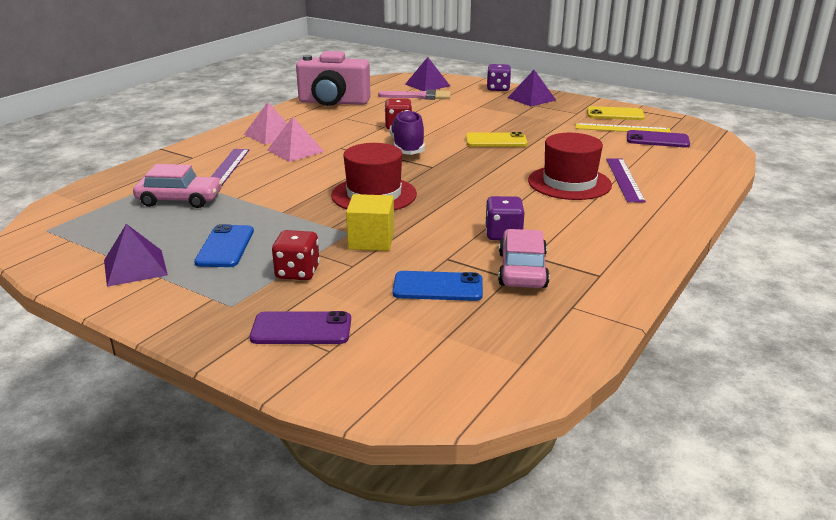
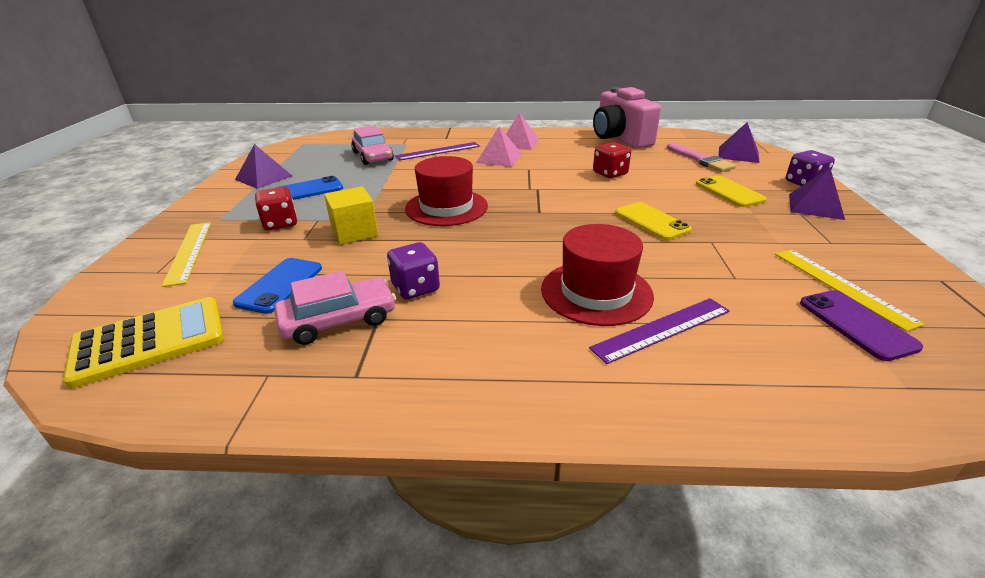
camera: 60 degrees right, 5 degrees up
purple phone [250,311,351,344] -> yellow ruler [162,222,211,287]
purple shoe [390,110,425,155] -> none
blue phone [393,271,483,301] -> blue phone turned 45 degrees clockwise [233,258,322,314]
yellow phone [587,106,645,120] -> yellow phone moved to [696,176,767,207]
none -> yellow calculator [63,297,224,388]

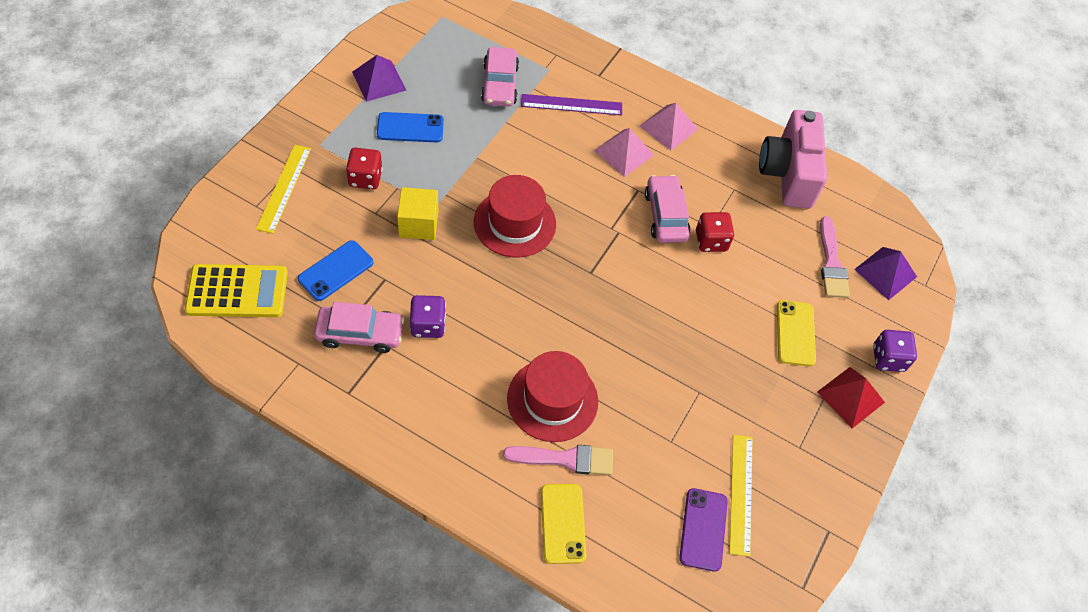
camera: 20 degrees right, 25 degrees up
purple ruler [589,298,730,364] -> pink brush [503,445,613,475]
yellow phone [615,202,692,240] -> yellow phone moved to [541,484,586,564]
purple pyramid [789,168,845,220] -> red pyramid [817,367,885,428]
none -> pink car [645,175,691,243]

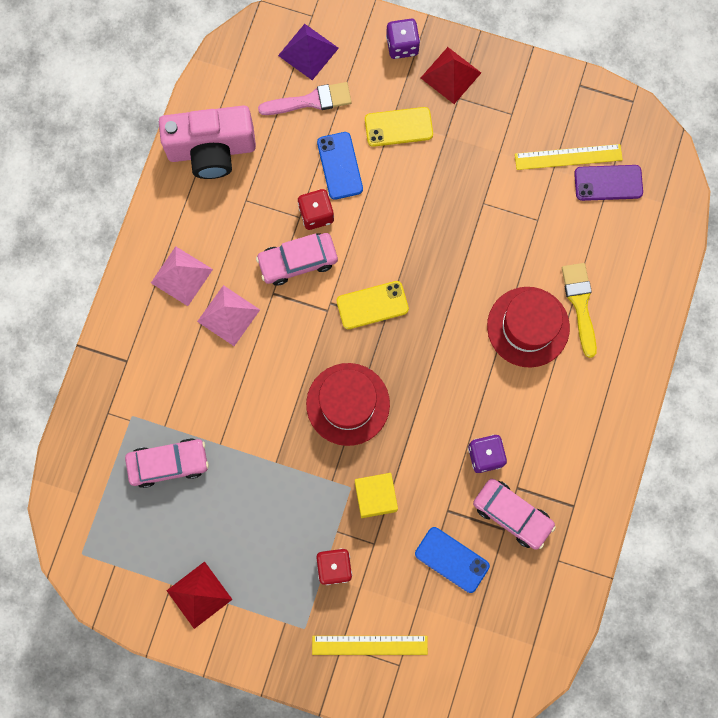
camera: 95 degrees left, 20 degrees up
yellow calculator [185,264,288,317] -> none
pink car [314,302,404,353] -> pink car turned 135 degrees clockwise [473,479,556,550]
purple pyramid [352,55,406,102] -> red pyramid [166,562,233,629]
blue phone [377,112,444,142] -> blue phone moved to [317,132,363,200]
pink brush [503,445,613,475] -> yellow brush [562,263,597,358]
purple ruler [521,94,622,115] -> none
yellow phone [541,484,586,564] -> yellow phone moved to [337,281,409,329]

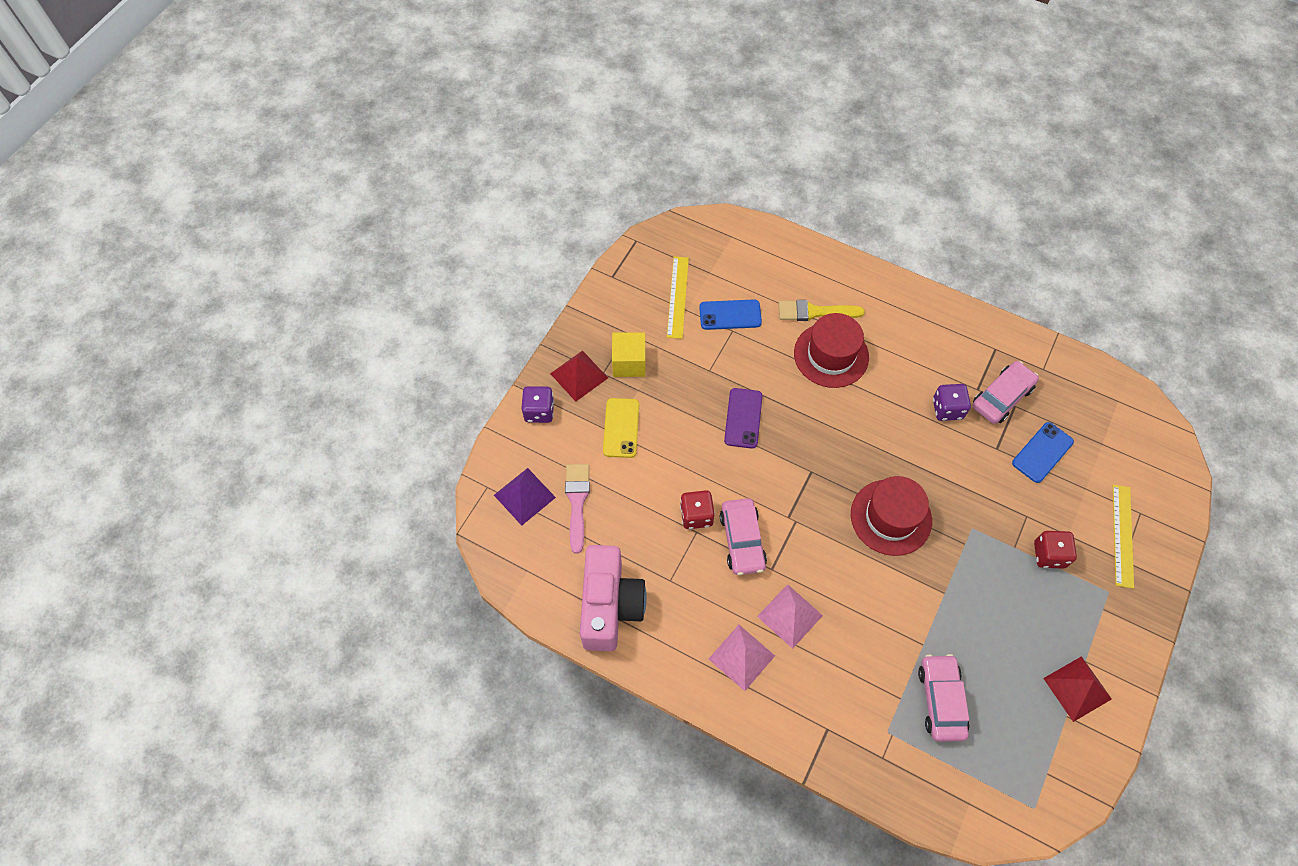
camera: 80 degrees left, 15 degrees down
blue phone [317,132,363,200] -> blue phone moved to [699,300,762,330]
yellow phone [337,281,409,329] -> none
yellow cube [355,473,398,518] -> yellow cube moved to [612,332,646,377]
purple phone [574,165,643,201] -> purple phone moved to [724,388,763,449]

